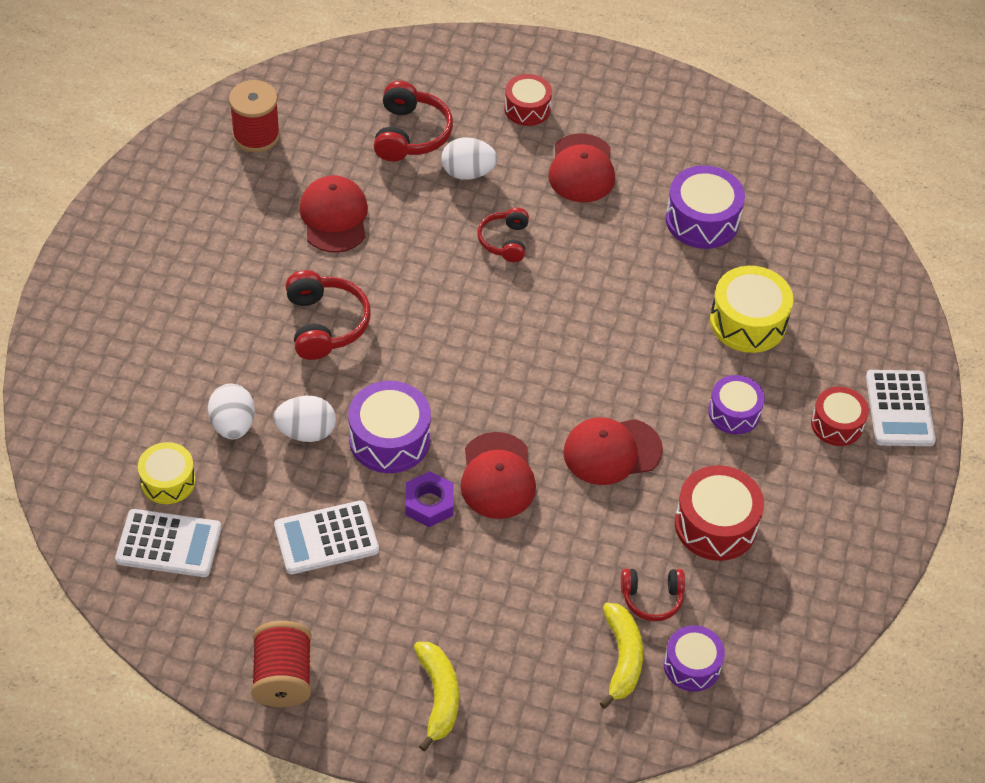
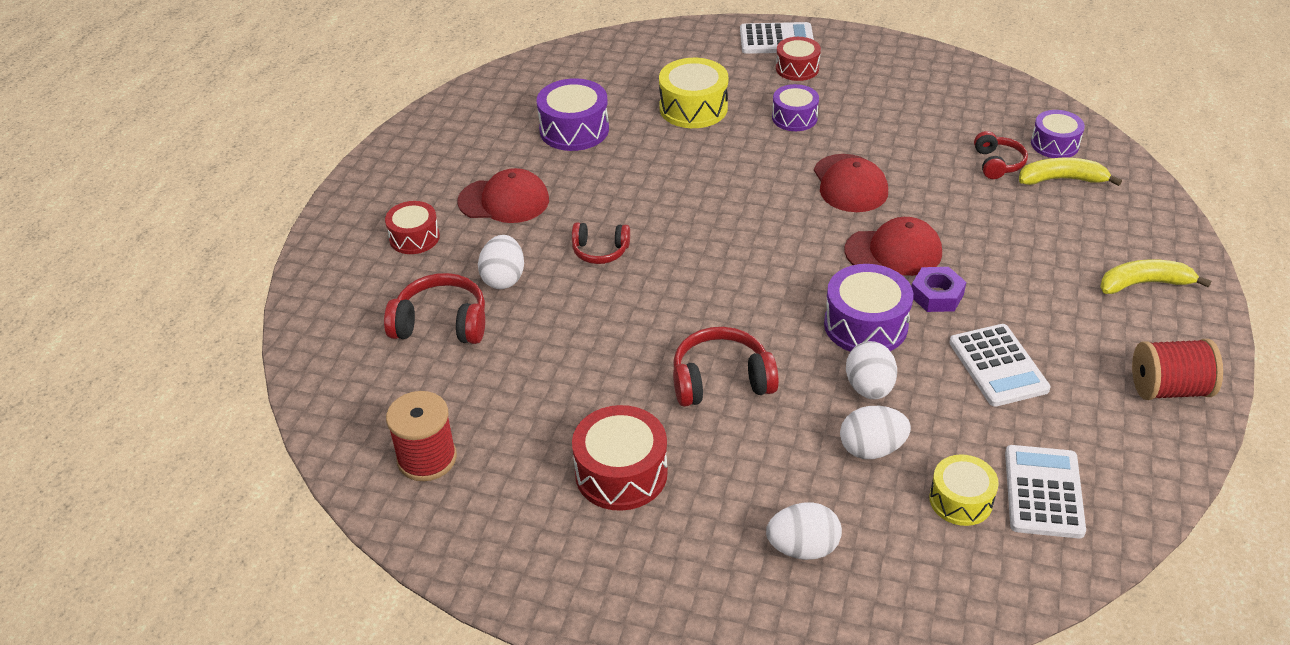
camera: 85 degrees left, 10 degrees down
red cap [299,175,368,253] -> none
red drum [675,465,764,561] -> red drum moved to [572,405,668,511]
none -> white egg [766,502,842,560]

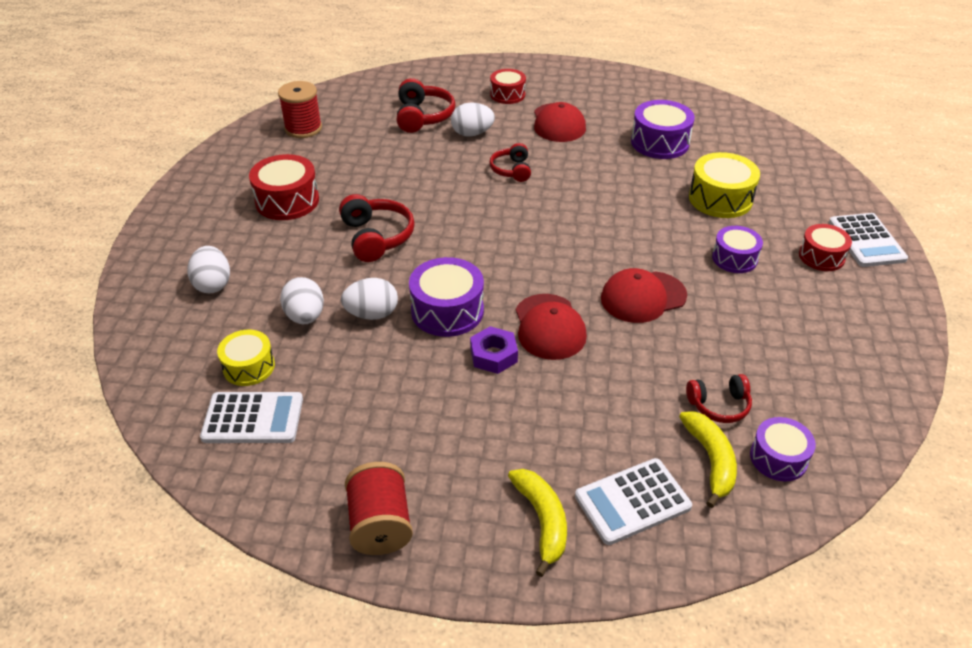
camera: 80 degrees right, 0 degrees up
white calculator [949,324,1051,407] -> white calculator moved to [575,458,692,545]

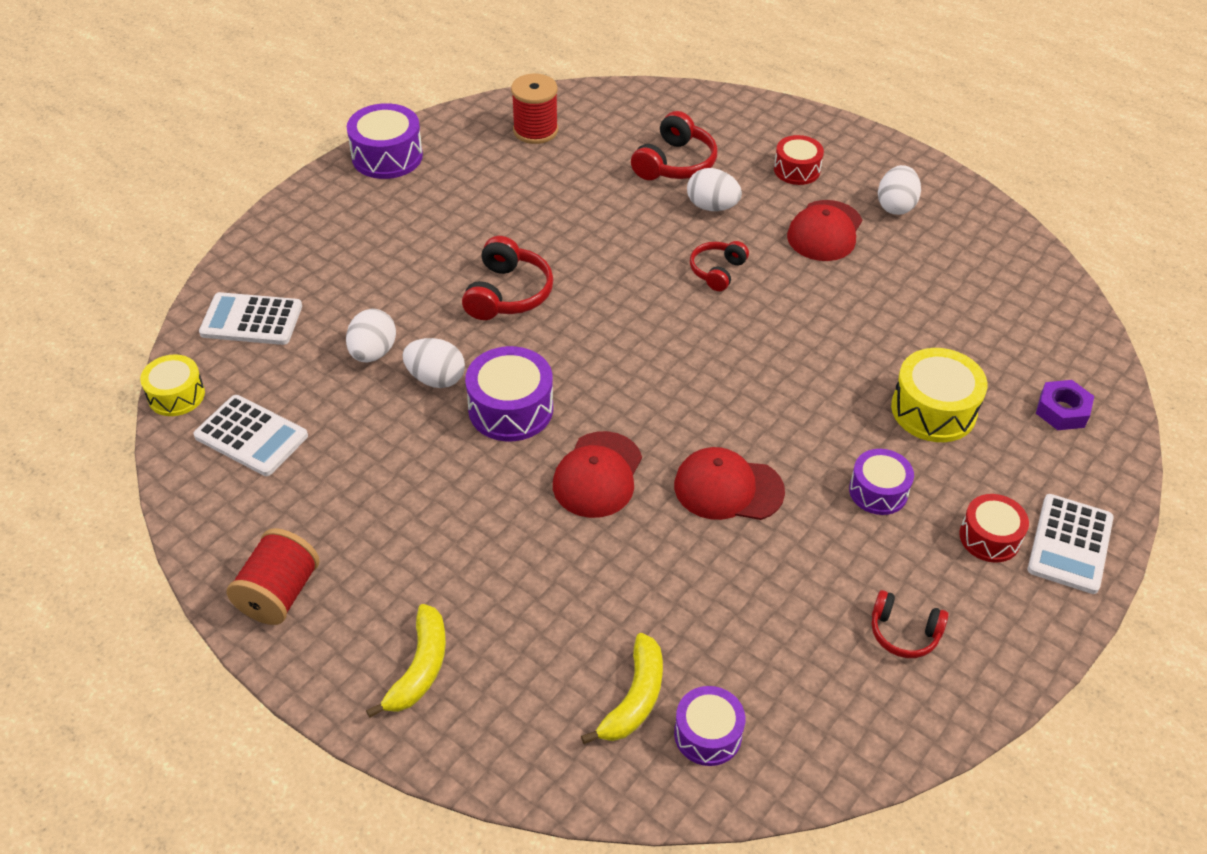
camera: 30 degrees right, 5 degrees up
white egg [187,246,230,293] -> white egg moved to [878,165,921,215]
yellow drum [217,330,275,386] -> yellow drum moved to [140,354,205,416]
red drum [249,154,319,220] -> none
purple nut [470,326,518,374] -> purple nut moved to [1036,380,1094,430]
white calculator [575,458,692,545] -> white calculator moved to [199,292,302,345]
purple drum [631,100,695,159] -> purple drum moved to [347,103,423,179]
red headphones [686,374,752,423] -> red headphones moved to [872,590,949,658]

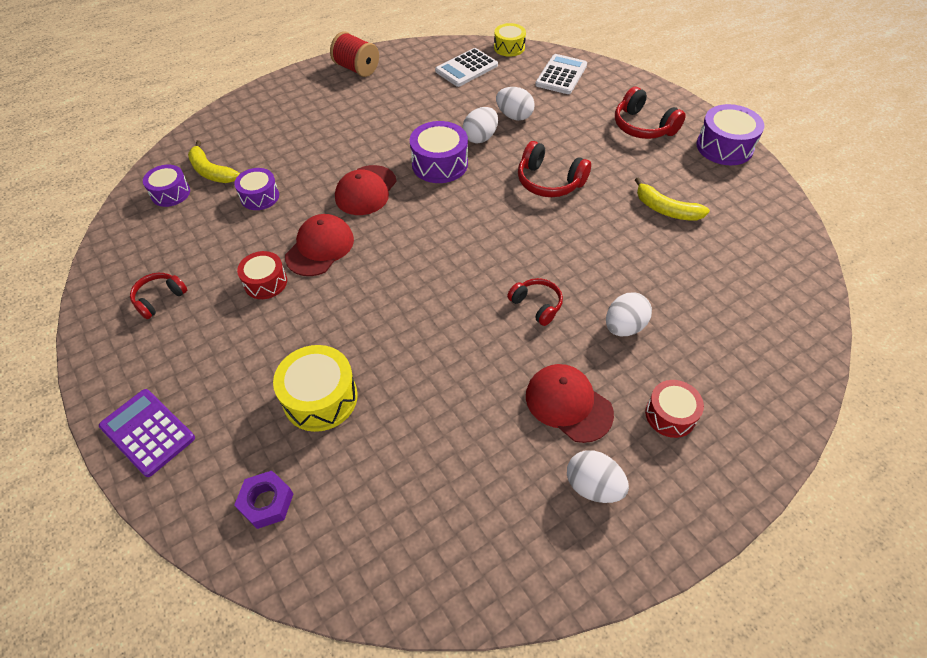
camera: 110 degrees right, 5 degrees up
yellow banana [366,604,446,718] -> yellow banana moved to [635,177,710,221]
red spool [511,74,558,144] -> none
red cap [553,431,642,518] -> red cap turned 105 degrees counterclockwise [335,165,397,215]
red headphones [631,111,718,180] -> red headphones moved to [615,87,686,139]
purple drum [849,449,914,515] -> purple drum moved to [234,168,279,210]
red drum [959,494,1029,563] -> red drum moved to [237,251,287,299]
white calculator [1028,494,1114,594] -> purple calculator [99,389,195,477]

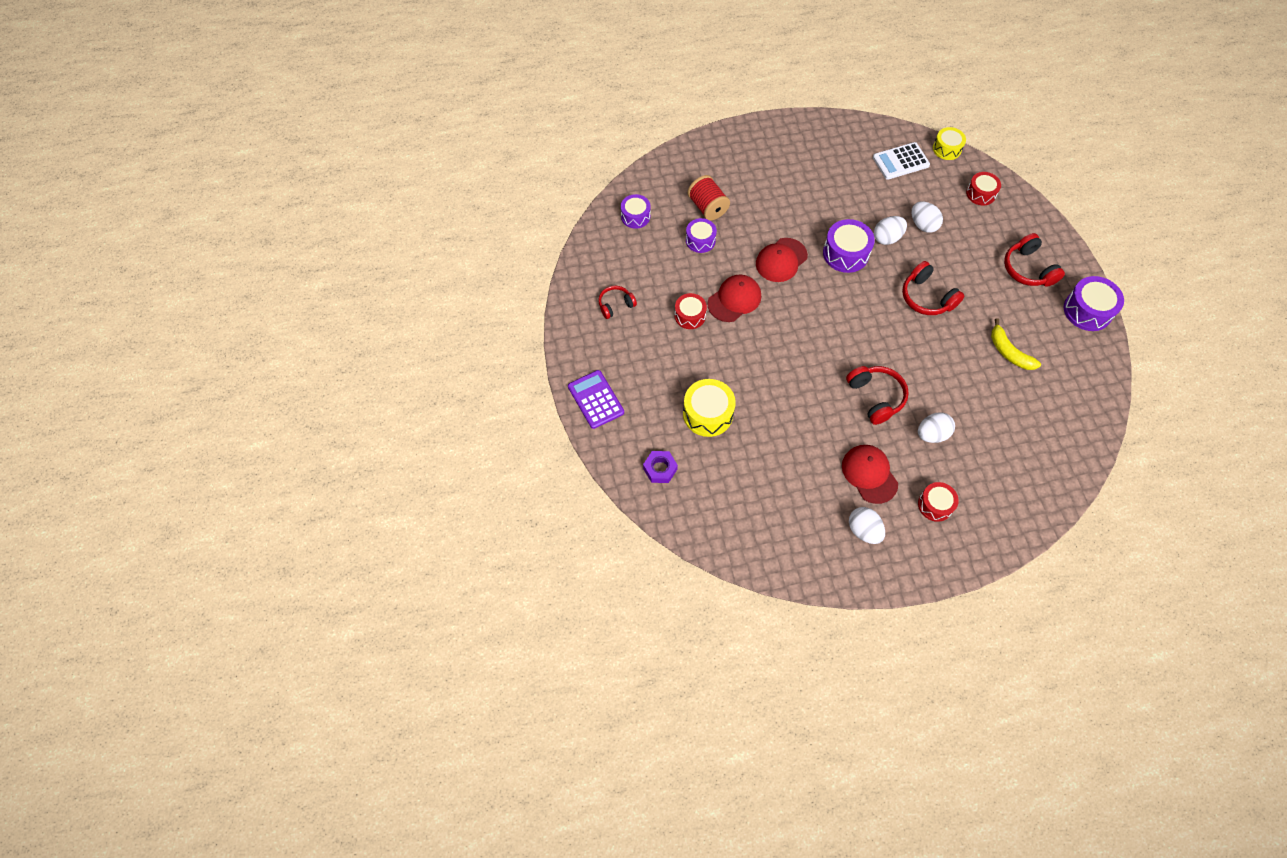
camera: 20 degrees right, 10 degrees up
yellow banana [188,141,240,183] -> none
red spool [330,32,379,77] -> red spool moved to [687,175,730,221]
red headphones [507,278,563,326] -> red headphones [846,366,909,425], size x1.56
white calculator [535,54,587,94] -> red drum [966,172,1001,206]

